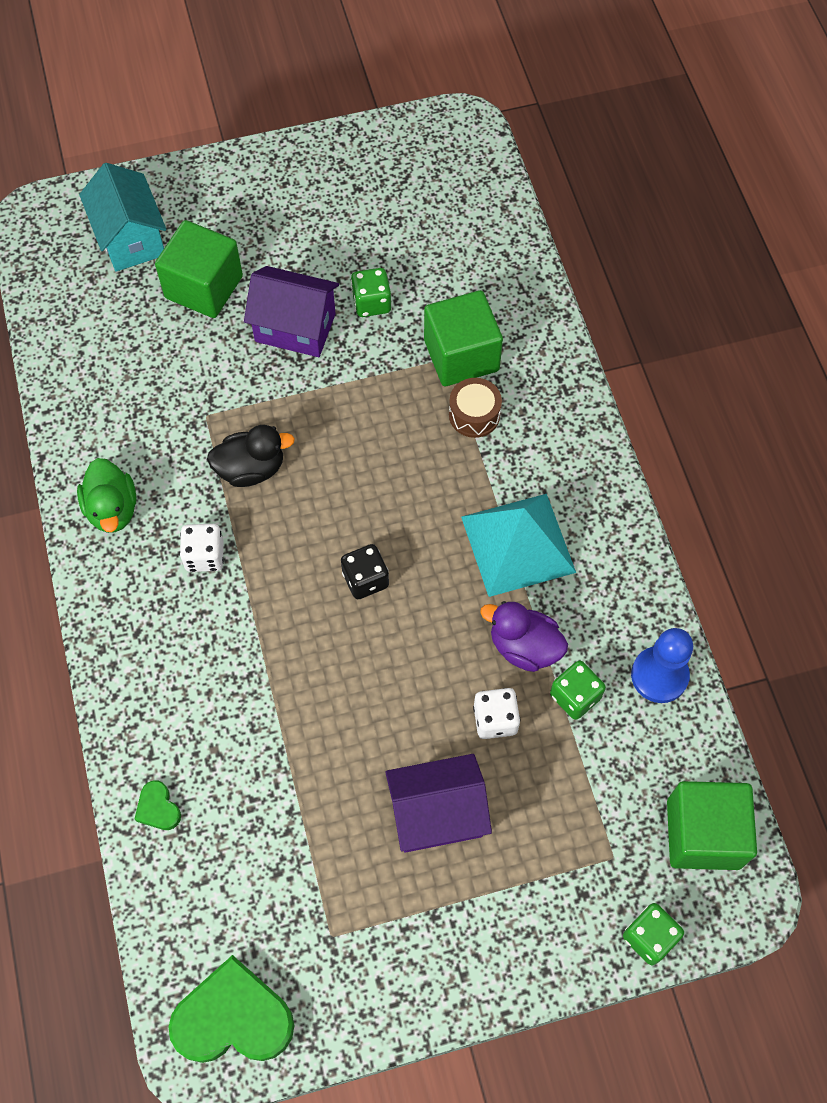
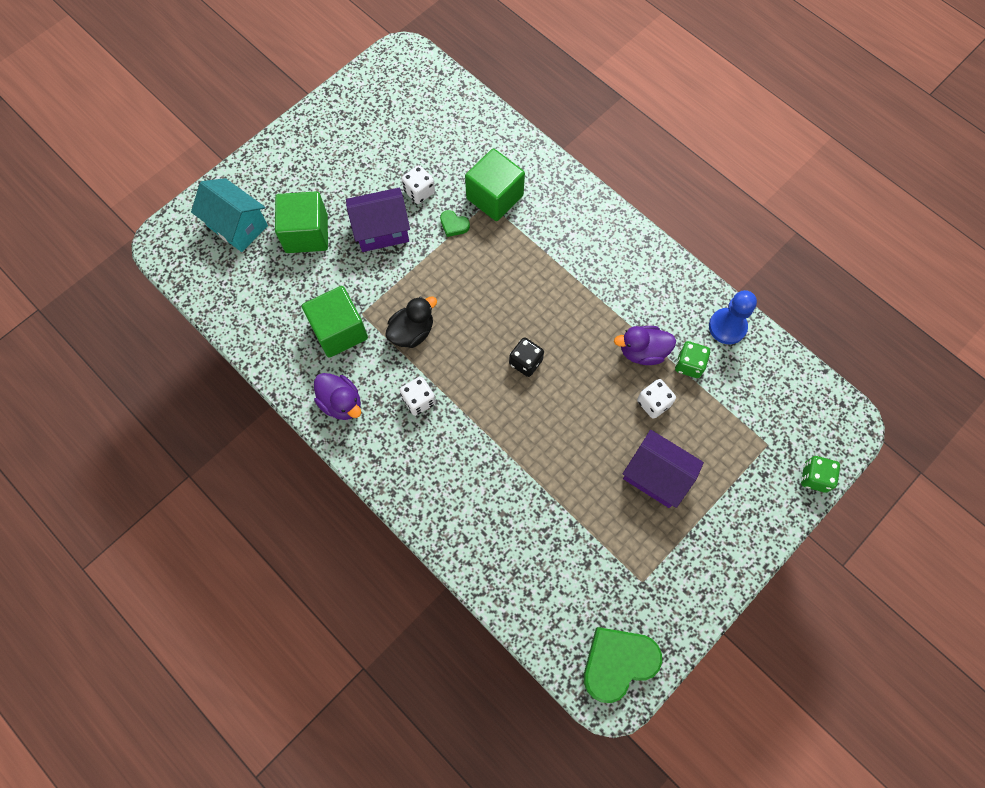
camera: 30 degrees left, 5 degrees up
green duck [77,458,137,533] -> purple duck [314,373,361,420]
green heart [134,780,181,830] -> green heart moved to [440,210,470,237]
green dice [351,268,391,317] -> white dice [401,165,435,204]
purple house [385,754,492,853] -> purple house turned 75 degrees clockwise [623,430,704,508]
brown drum [449,378,502,438] -> none
turquoise pyramid [461,494,576,597] -> none
green cube [667,781,757,870] -> green cube moved to [302,286,368,358]

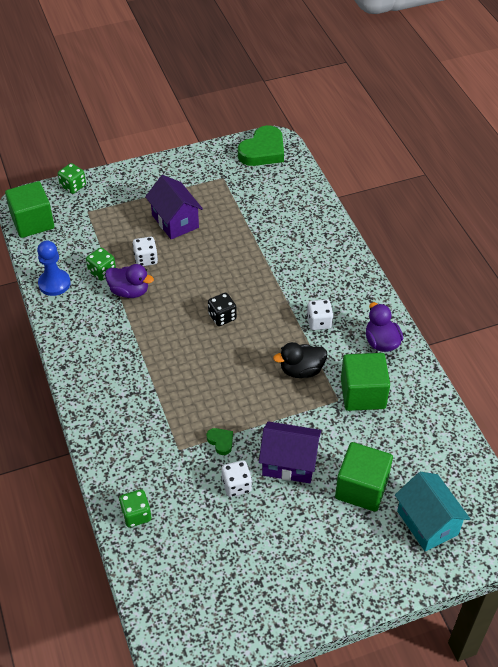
camera: 155 degrees left, 20 degrees down
green cube [465,149,525,221] -> green cube moved to [5,181,54,238]
green heart [584,627,662,703] -> green heart turned 45 degrees counterclockwise [238,125,284,166]
none -> green dice [119,489,151,527]

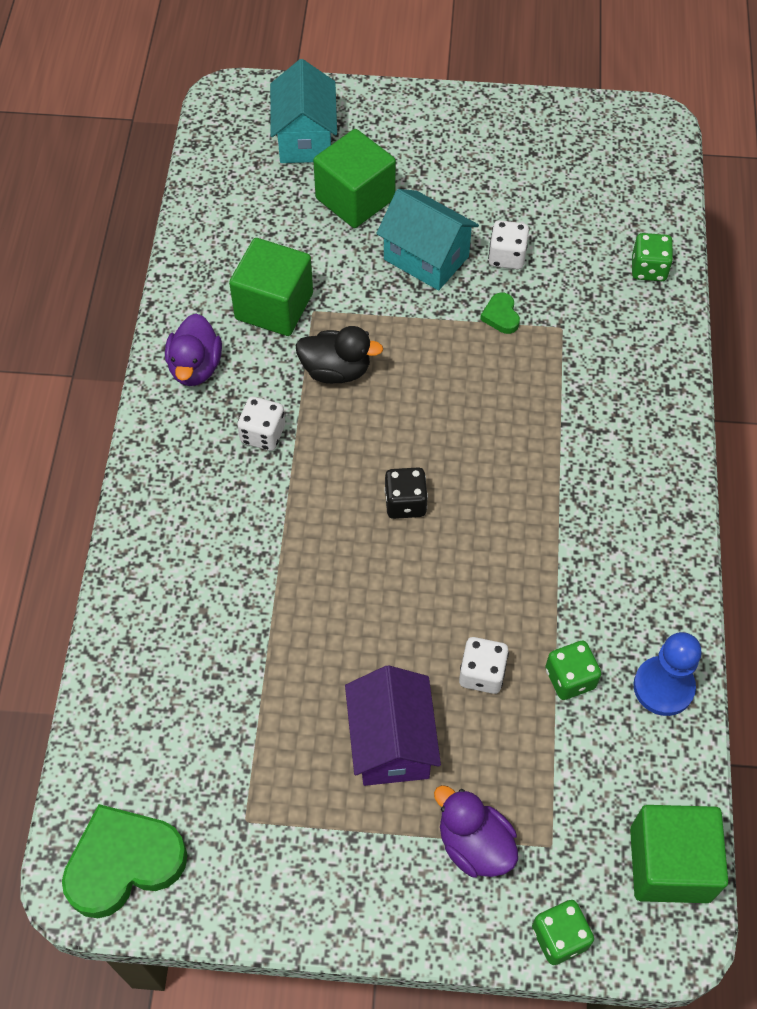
camera: 155 degrees left, 10 degrees up
purple duck [105,264,154,298] -> purple duck moved to [434,785,518,878]
purple house [259,421,322,483] -> turquoise house [376,189,479,291]

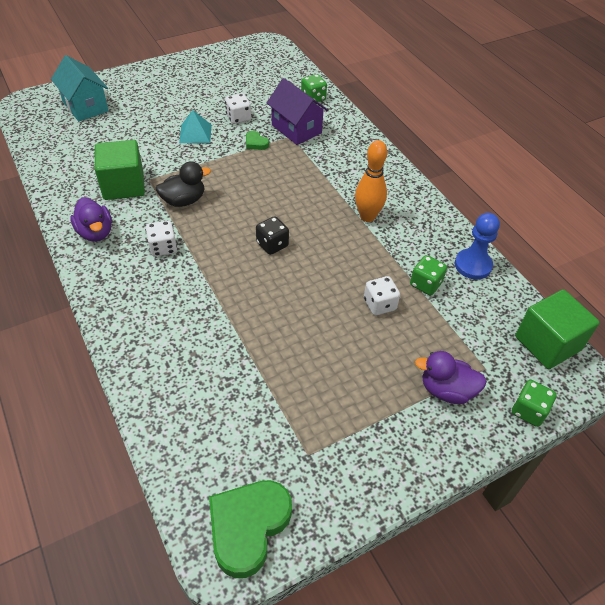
camera: 35 degrees left, 10 degrees down
green cube [313,129,396,228] -> none
purple house [345,665,441,786] -> purple house moved to [267,78,328,145]
turquoise house [376,189,479,291] -> turquoise pyramid [179,110,212,143]
none -> orange bowling pin [355,140,387,222]

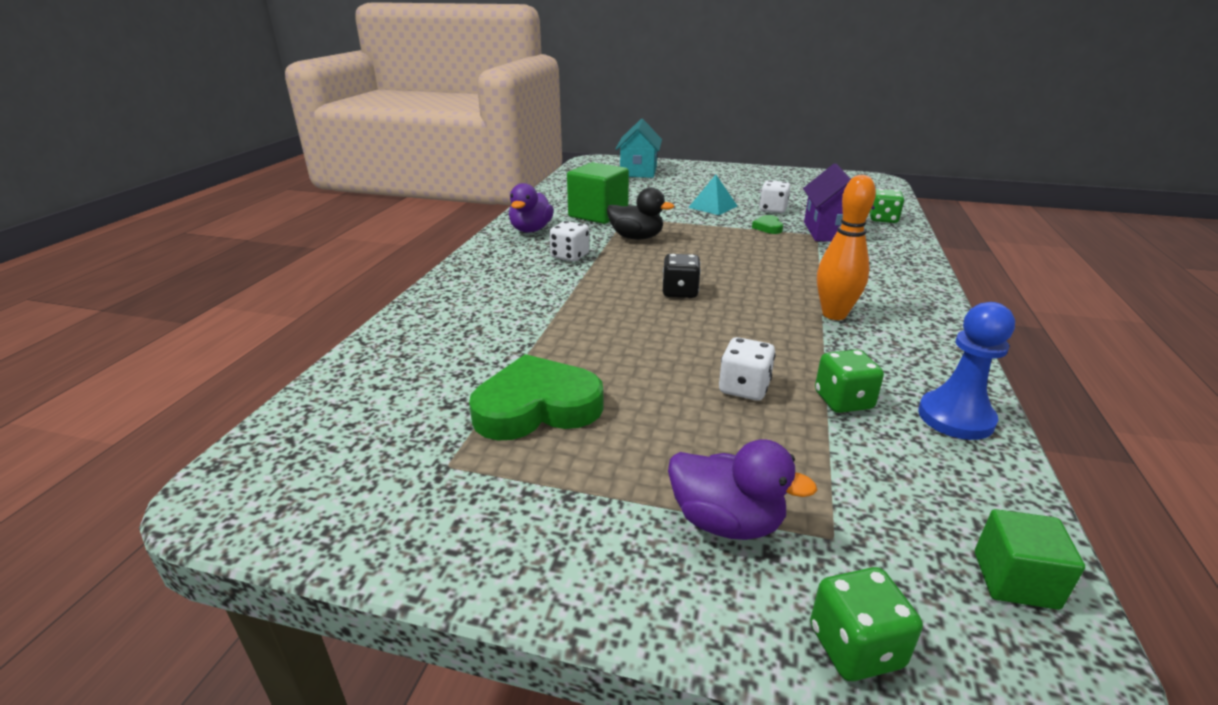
camera: 45 degrees right, 20 degrees down
green heart [209,480,292,578] -> green heart moved to [469,354,603,440]
purple duck [415,351,487,404] -> purple duck turned 150 degrees clockwise [668,439,817,540]
green cube [515,289,600,369] -> green cube [975,509,1085,610], size x0.56

